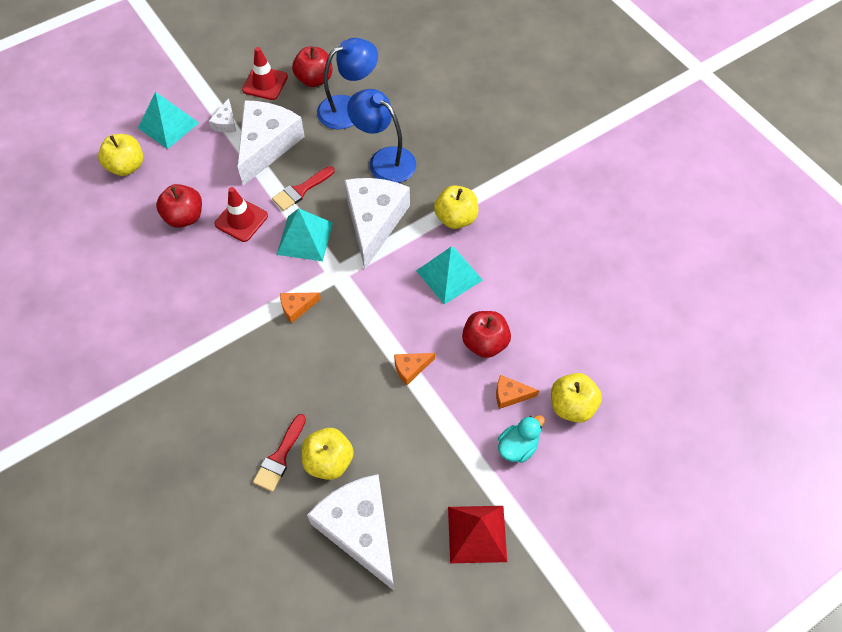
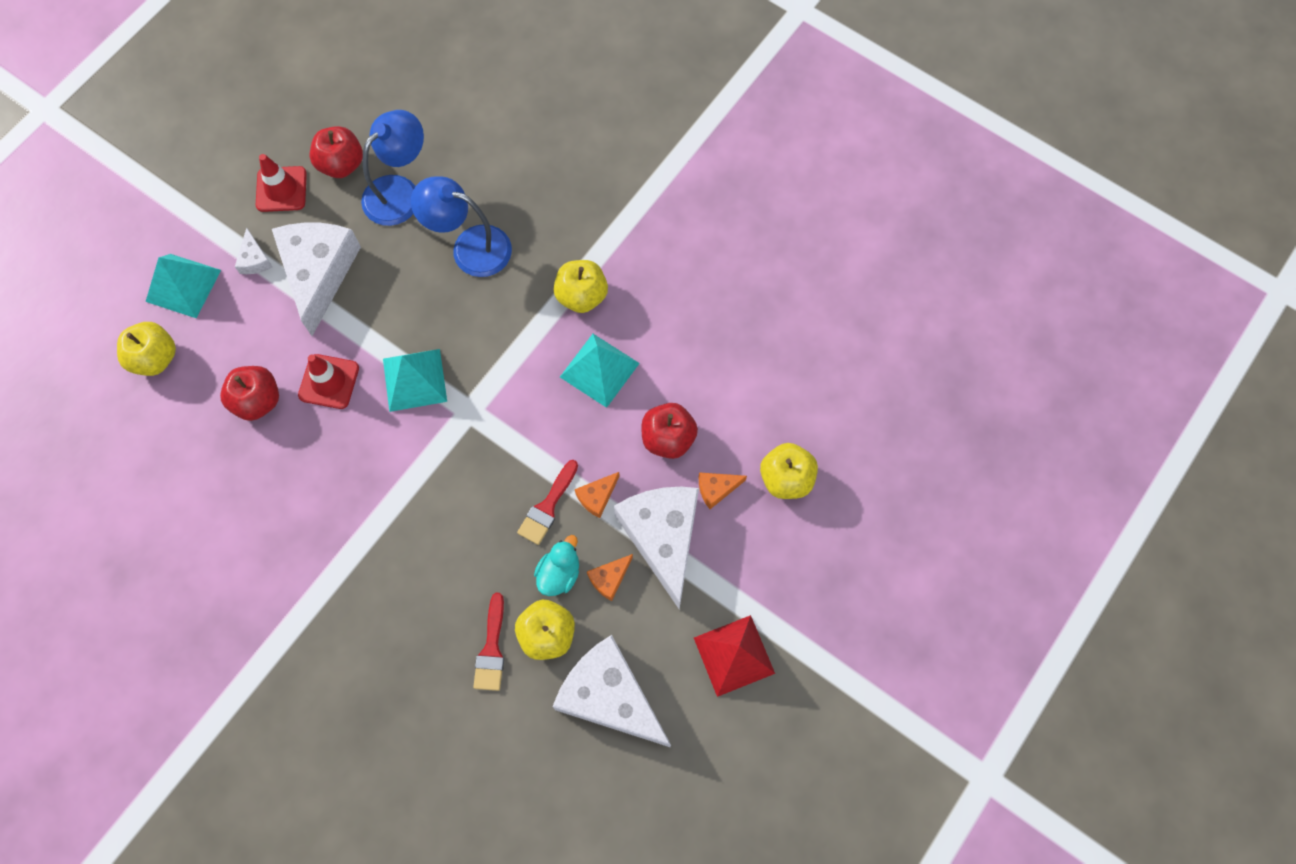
camera: 20 degrees left, 10 degrees up
red brush [272,166,335,211] -> red brush moved to [517,460,578,545]
orange cheese [280,292,321,323] -> orange cheese moved to [587,554,633,601]
white cheese [344,178,410,269] -> white cheese moved to [614,487,699,609]
turquoise duck [498,415,545,463] -> turquoise duck moved to [534,535,579,596]

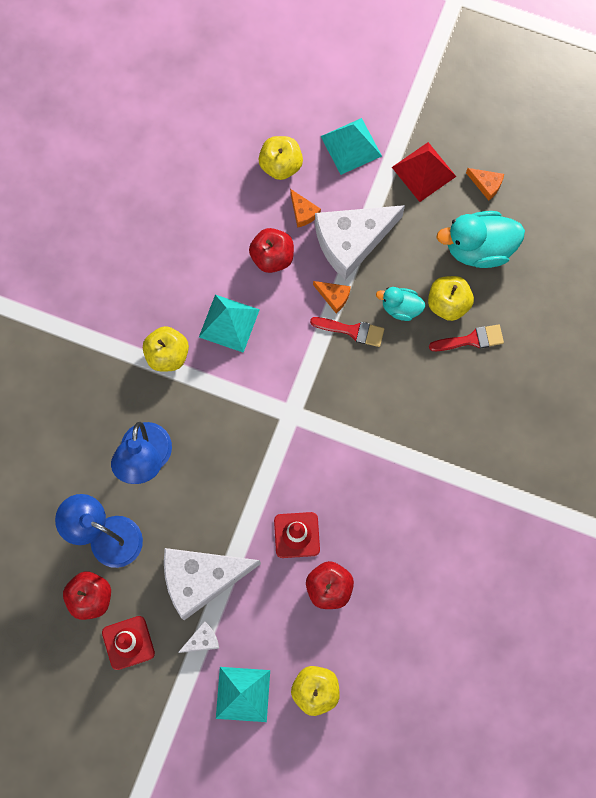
camera: 105 degrees left, 5 degrees up
turquoise pyramid [383,349,447,412] -> turquoise pyramid moved to [321,118,382,175]
white cheese [552,635,671,747] -> turquoise duck [436,211,525,268]
orange cheese [587,554,633,601] -> orange cheese moved to [466,168,504,201]

